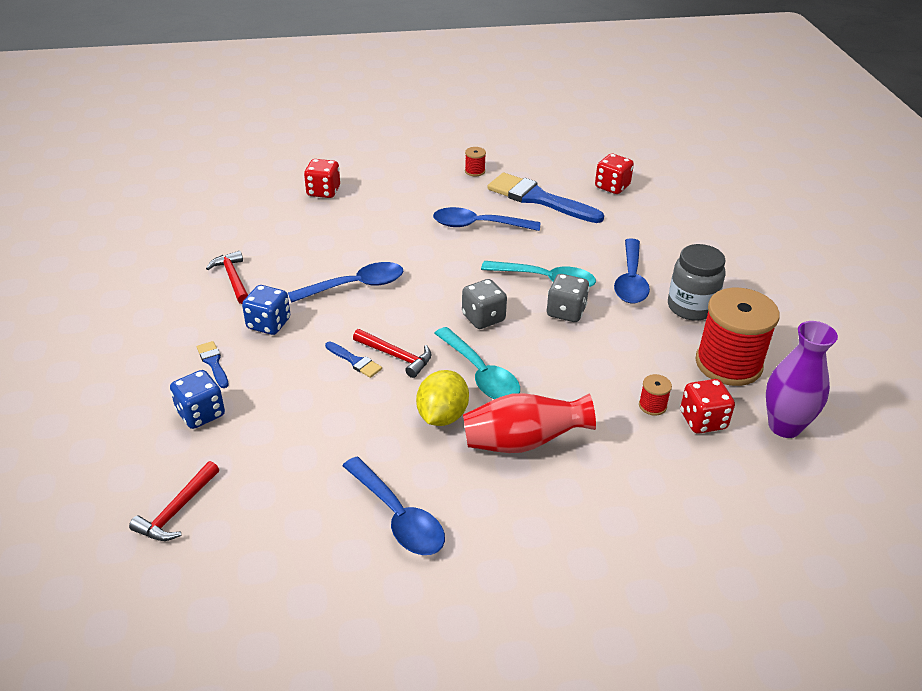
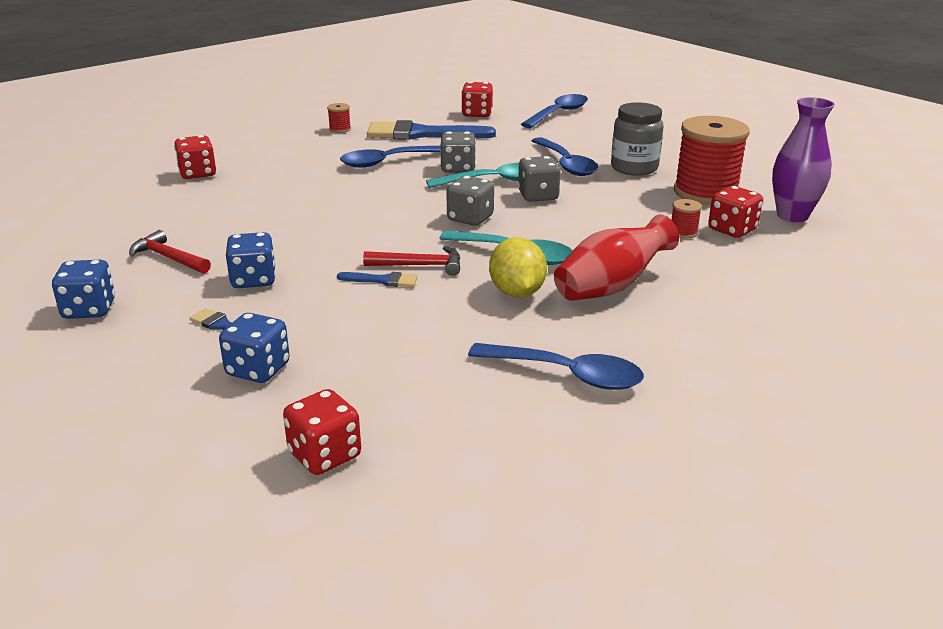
camera: 30 degrees left, 10 degrees down
red hammer [129,461,219,541] -> red dice [283,389,361,475]
blue spoon [288,262,403,303] -> blue spoon moved to [521,94,588,128]
none -> blue dice [52,260,115,319]
none -> grey dice [440,131,476,173]

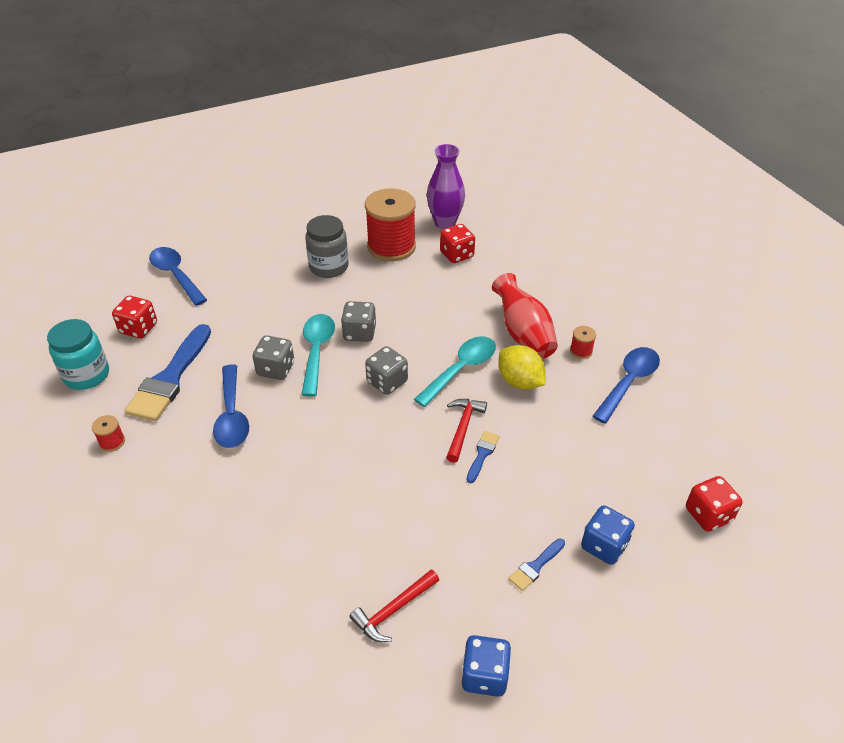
camera: 75 degrees left, 15 degrees up
red dice [174,135,216,179] -> none
blue dice [226,232,276,288] -> none
yellow lemon [489,237,547,297] -> yellow lemon turned 45 degrees clockwise [498,345,546,390]
blue spoon [532,137,598,176] -> none
red spool [672,199,702,239] -> red spool moved to [570,326,596,359]
none -> turquoise jar [47,319,109,390]

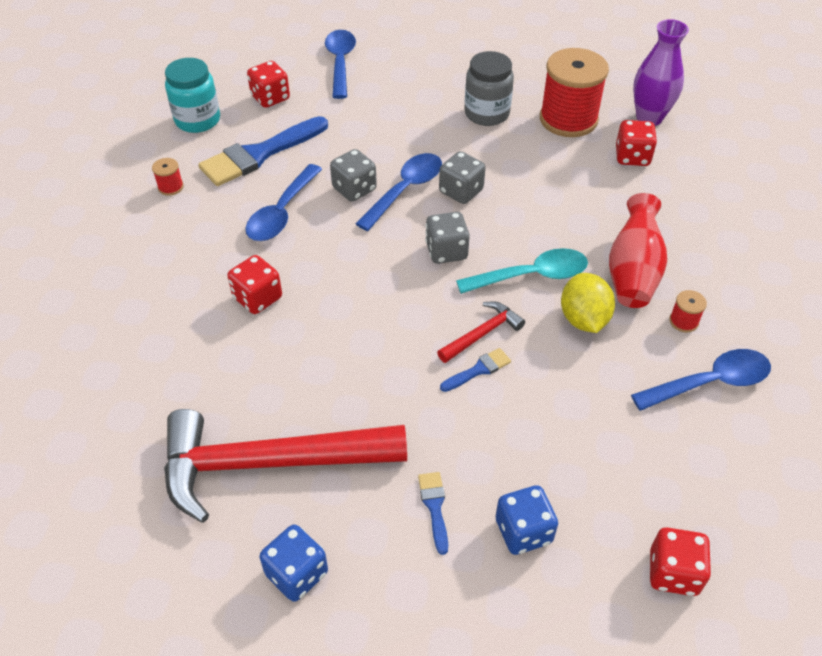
camera: 35 degrees right, 5 degrees up
turquoise spoon [301,314,335,397] -> blue spoon [355,153,442,231]
red hammer [349,569,439,642] -> red hammer [164,409,407,523], size x2.28
blue brush [509,538,565,591] -> blue brush turned 90 degrees clockwise [418,472,448,555]
none -> red dice [227,255,282,314]

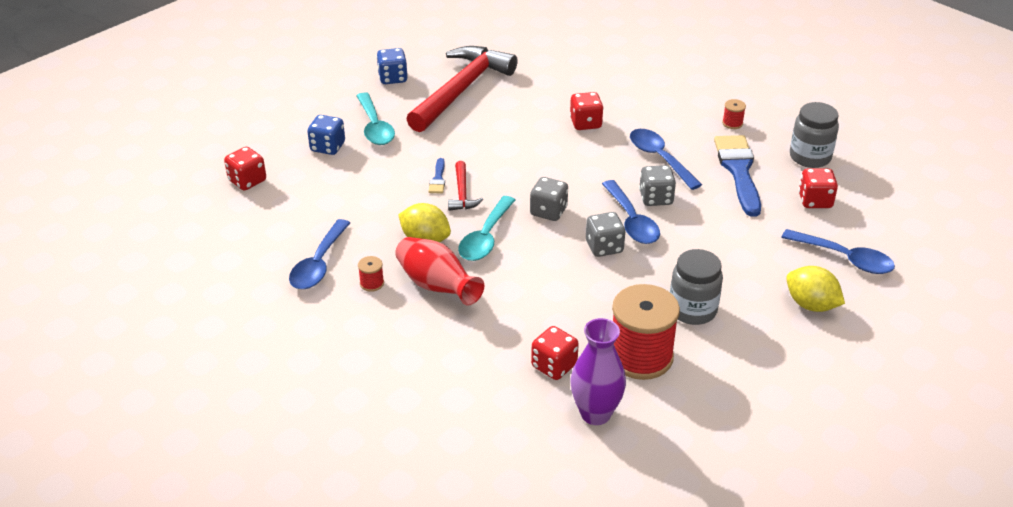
camera: 125 degrees right, 10 degrees down
turquoise jar [165,58,220,133] -> grey jar [790,102,839,168]
blue brush [418,472,448,555] -> turquoise spoon [356,92,395,145]
none -> yellow lemon [786,266,845,312]

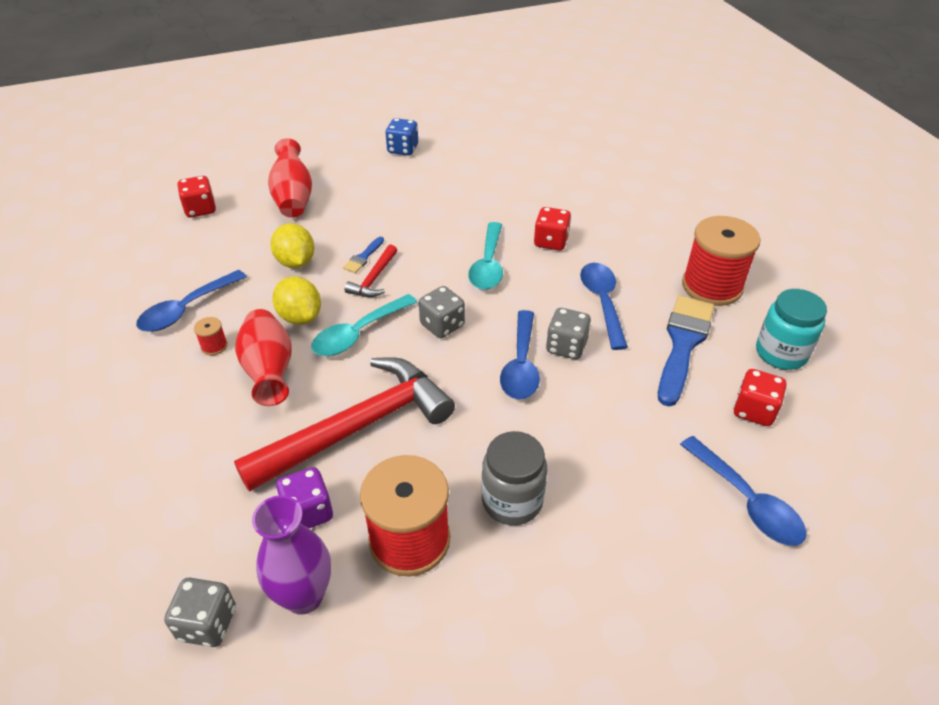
camera: 25 degrees right, 5 degrees up
blue dice [307,115,345,155] -> red vase [268,138,312,218]
turquoise spoon [356,92,395,145] -> turquoise spoon moved to [468,222,503,290]
red hammer [407,46,518,132] -> red hammer moved to [234,357,455,492]
red dice [531,326,579,380] -> purple dice [276,467,333,528]
grey dice [586,212,626,257] -> grey dice moved to [164,578,236,647]
red spool [722,99,746,129] -> red spool [682,216,761,306], size x2.48
yellow lemon [786,266,845,312] -> yellow lemon moved to [271,223,314,268]
grey jar [790,102,839,168] -> turquoise jar [756,289,827,370]

